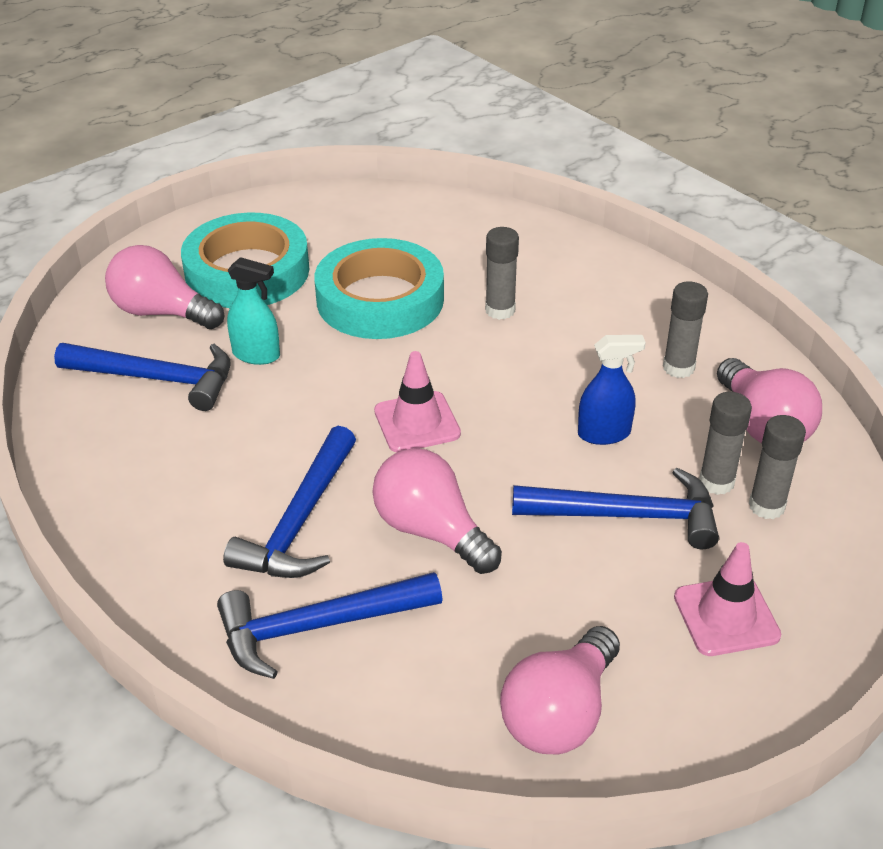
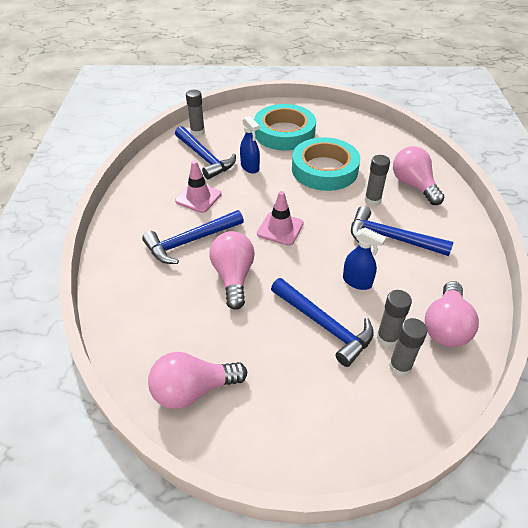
camera: 40 degrees right, 5 degrees up
pink light bulb [105,245,224,329] -> pink light bulb moved to [393,146,445,205]
blue hammer [217,572,443,679] -> blue hammer moved to [351,206,453,256]
turquoise spray bottle [227,257,280,365] -> blue spray bottle [240,116,260,173]
grey glue stick [663,282,708,378] -> grey glue stick moved to [186,90,205,136]
pink traffic cone [674,542,781,656] -> pink traffic cone moved to [175,160,222,213]

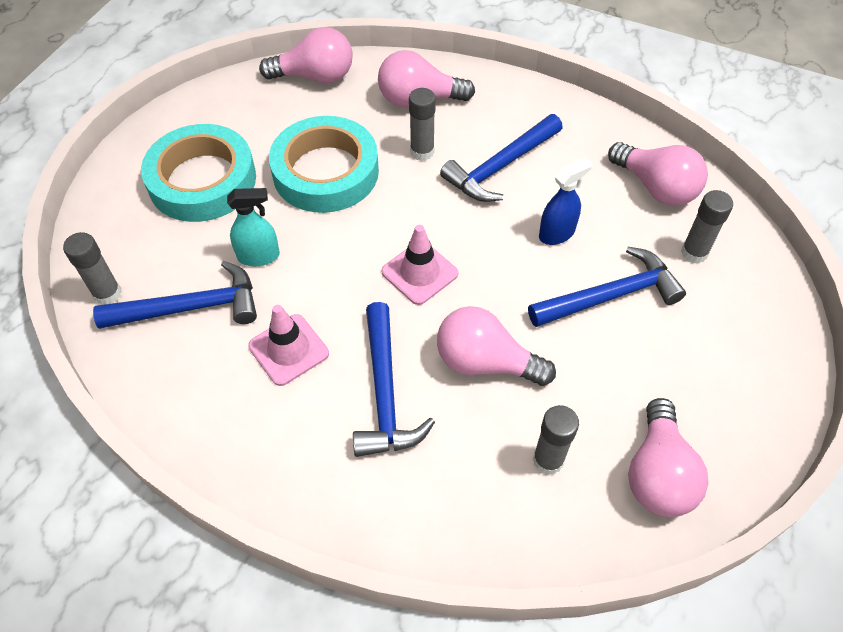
camera: 65 degrees left, 10 degrees up
blue spray bottle [240,116,260,173] -> turquoise spray bottle [227,188,280,266]
grey glue stick [377,290,412,347] -> grey glue stick moved to [533,405,579,475]
none -> pink light bulb [259,27,353,83]

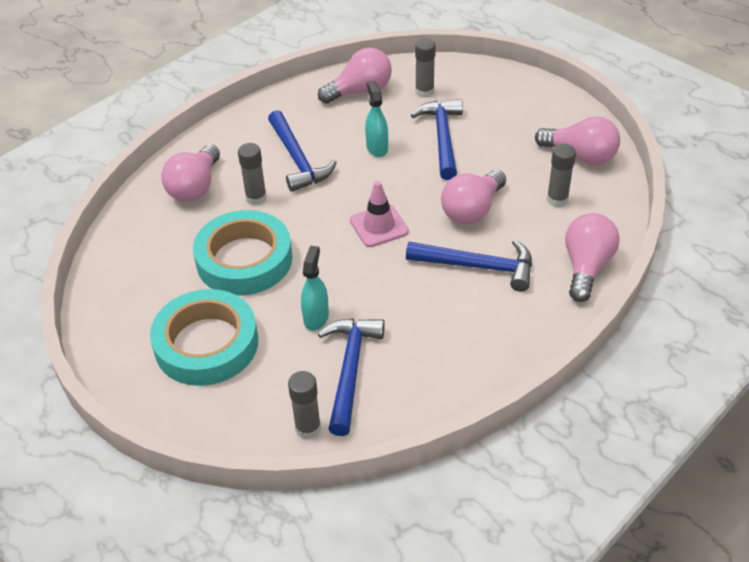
camera: 70 degrees left, 10 degrees down
pink traffic cone [248,305,329,386] -> none
pink light bulb [259,27,353,83] -> pink light bulb moved to [565,213,620,302]
blue spray bottle [539,158,592,245] -> turquoise spray bottle [365,80,388,157]

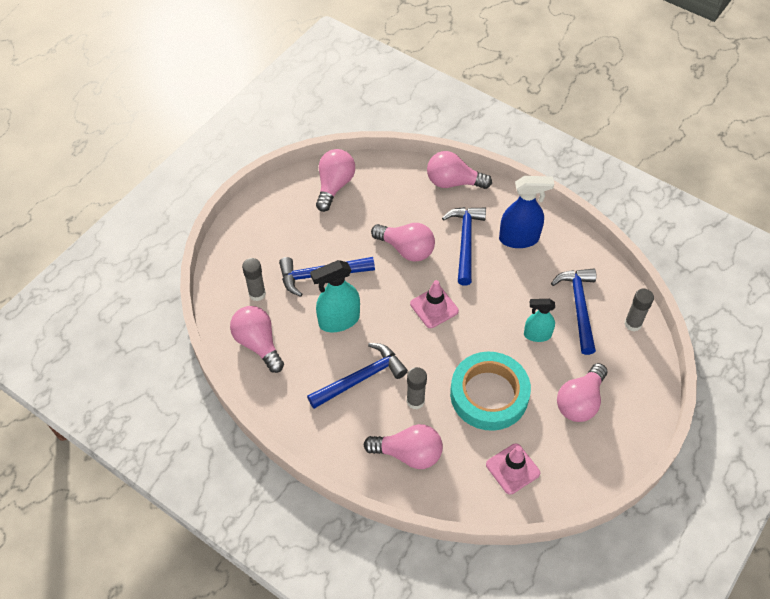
camera: 100 degrees left, 10 degrees up
turquoise tape [150,289,258,386] -> pink light bulb [557,363,607,422]
blue hammer [318,319,385,436] -> blue hammer turned 90 degrees clockwise [551,269,596,355]
turquoise spray bottle [365,80,388,157] -> turquoise spray bottle [310,260,360,332], size x1.55
grey glue stick [547,144,576,207] -> none
none -> pink traffic cone [486,443,540,494]
none -> blue spray bottle [499,176,554,248]

